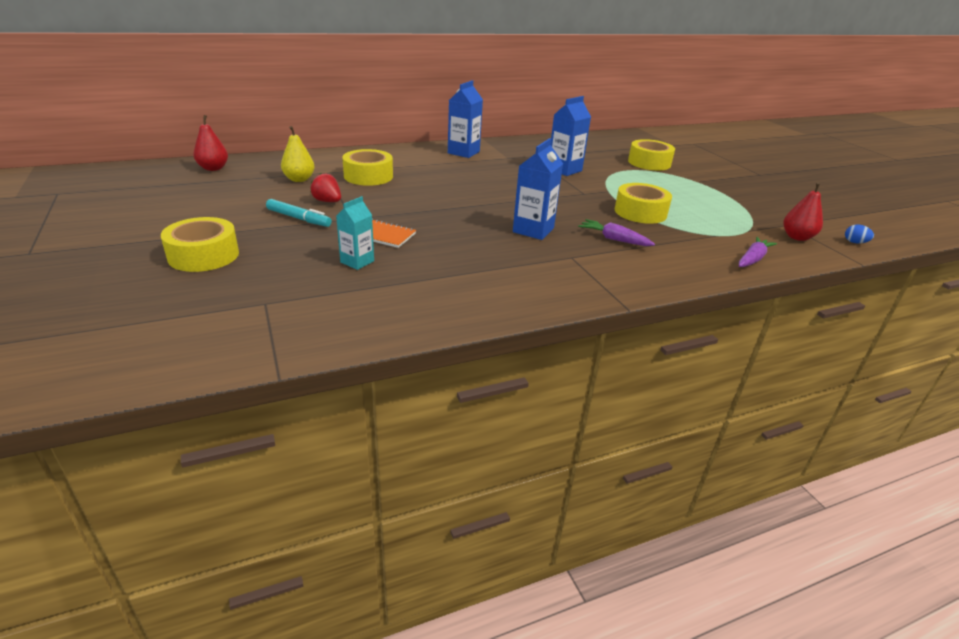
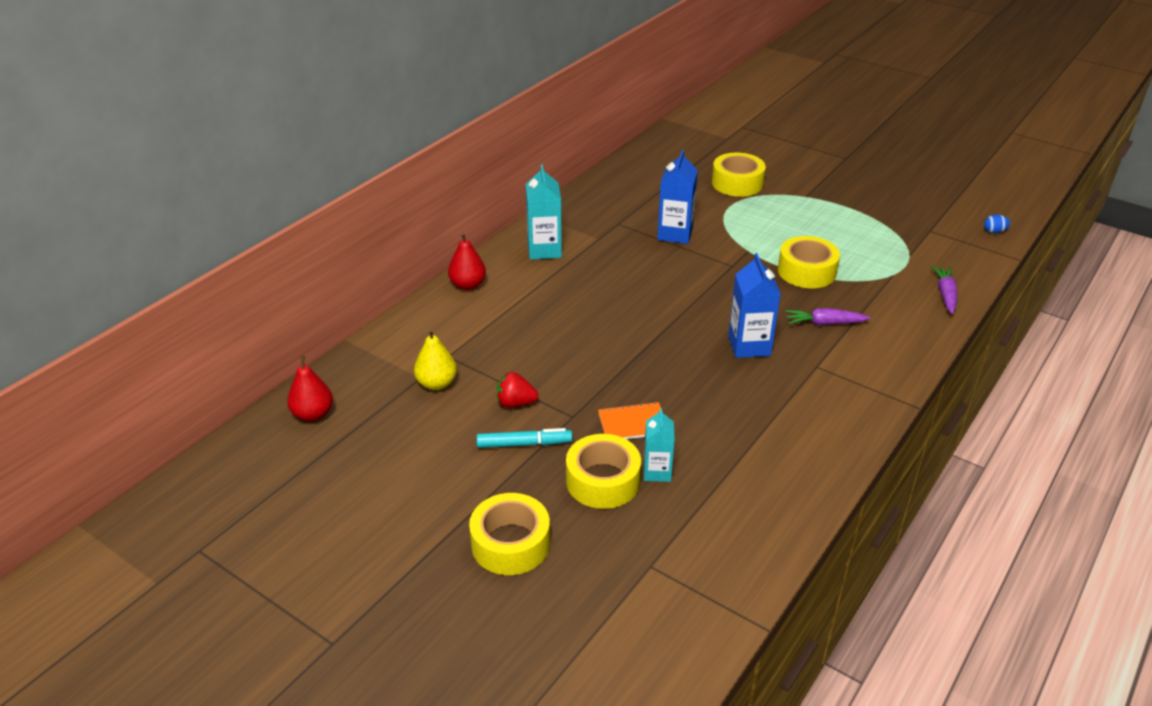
camera: 30 degrees left, 5 degrees up
yellow tape [342,149,393,186] -> yellow tape moved to [566,434,641,509]
blue carton [448,80,483,158] -> turquoise carton [526,164,562,260]
red pear [783,182,823,241] -> red pear moved to [448,233,486,290]

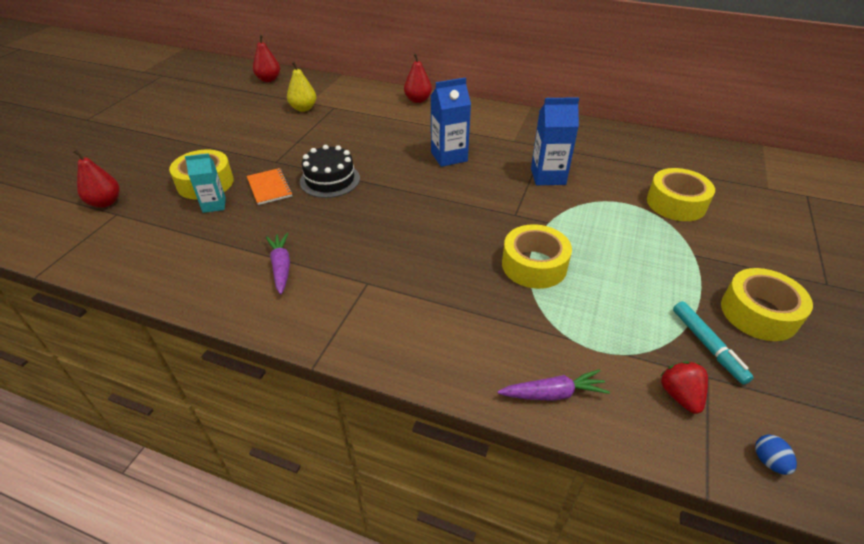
camera: 75 degrees right, 5 degrees up
yellow tape [469,493,550,575] -> yellow tape moved to [721,268,813,341]
turquoise marker [476,428,572,448] -> turquoise marker moved to [673,301,754,385]
red strawberry [497,372,538,408] -> red strawberry moved to [661,362,708,414]
turquoise carton [526,164,562,260] -> none
blue carton [728,253,781,358] -> blue carton moved to [431,77,471,167]
purple carrot [785,308,870,325] -> purple carrot moved to [266,233,290,294]
none -> red pear [73,150,120,208]
none -> black cake [300,145,360,198]

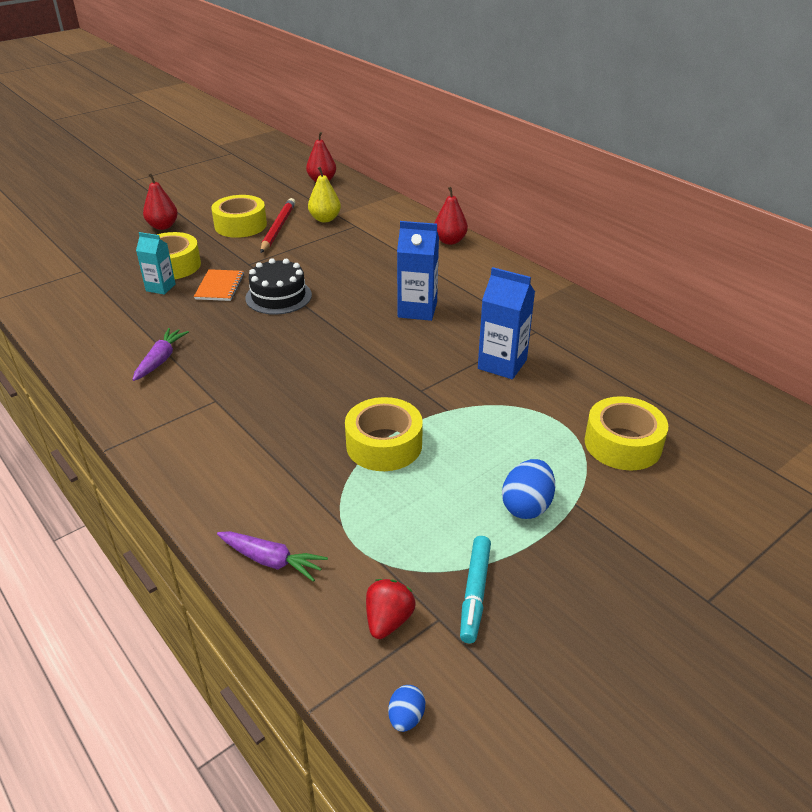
camera: 30 degrees right, 5 degrees down
red pear [73,150,120,208] -> red pear moved to [143,173,178,230]
yellow tape [721,268,813,341] -> yellow tape moved to [211,195,267,238]
none -> red pencil [260,198,295,253]
none -> blue egg [502,459,555,519]

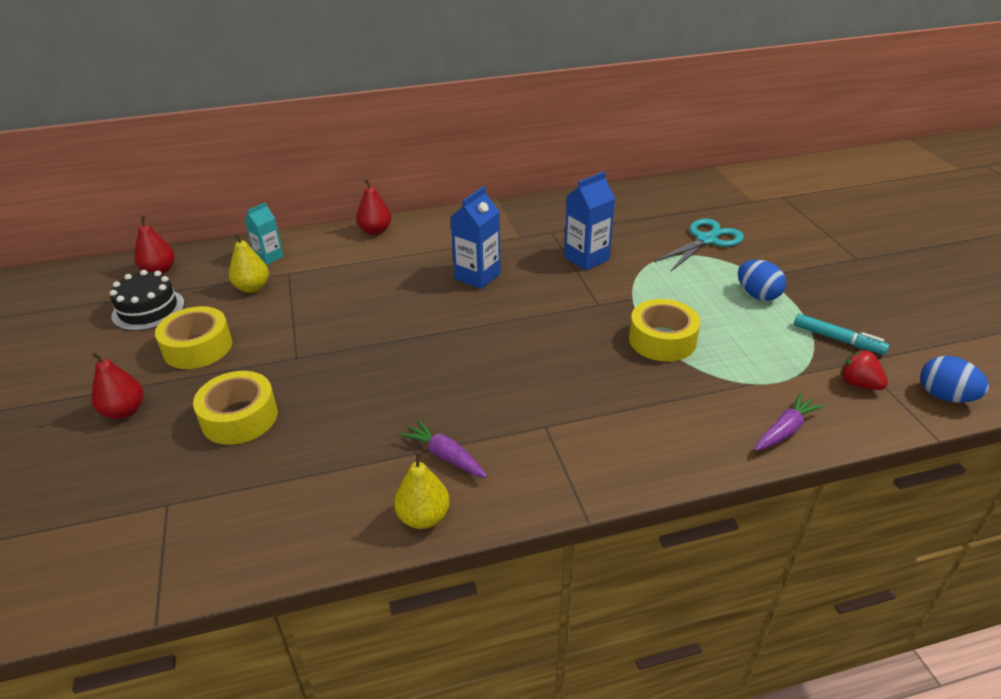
camera: 65 degrees left, 0 degrees up
turquoise carton [136,232,176,295] -> turquoise carton moved to [245,202,284,265]
orange notebook [194,269,244,301] -> none
black cake [245,258,312,315] -> black cake moved to [109,270,184,331]
red pencil [260,198,295,253] -> none
blue egg [388,685,425,732] -> blue egg [920,356,989,403], size x1.79
yellow tape [584,396,668,470] -> turquoise scissors [654,218,744,271]
none -> yellow pear [394,451,450,529]

